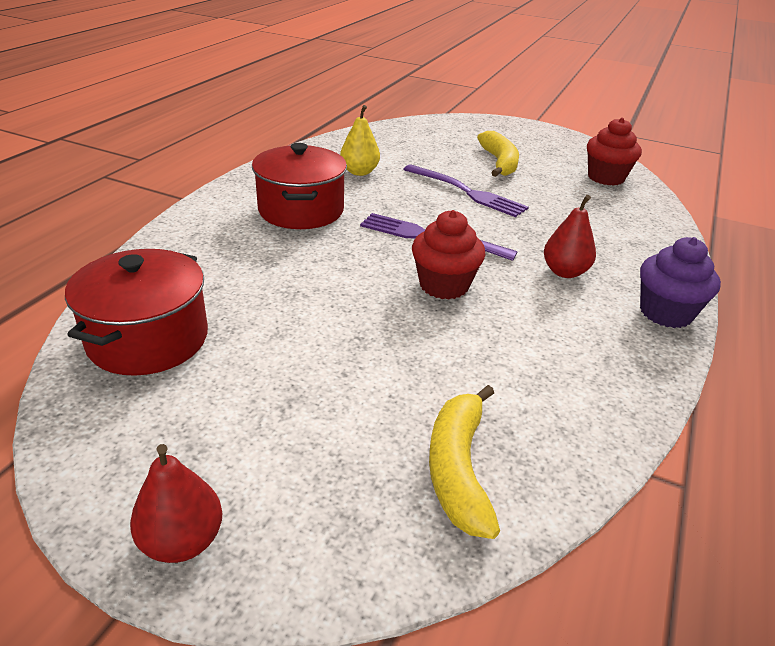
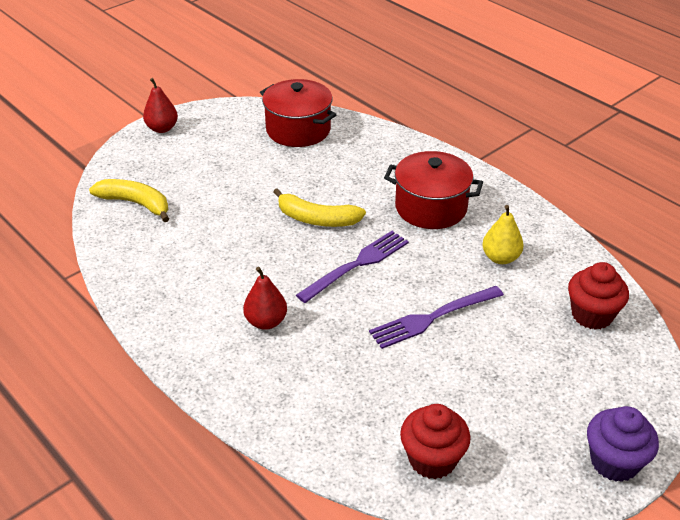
camera: 115 degrees right, 5 degrees up
red cupcake [412,210,485,300] -> red cupcake moved to [568,262,629,330]
yellow banana [477,131,519,177] -> yellow banana moved to [273,188,366,227]
purple cupcake [640,237,721,328] -> purple cupcake moved to [587,406,659,482]

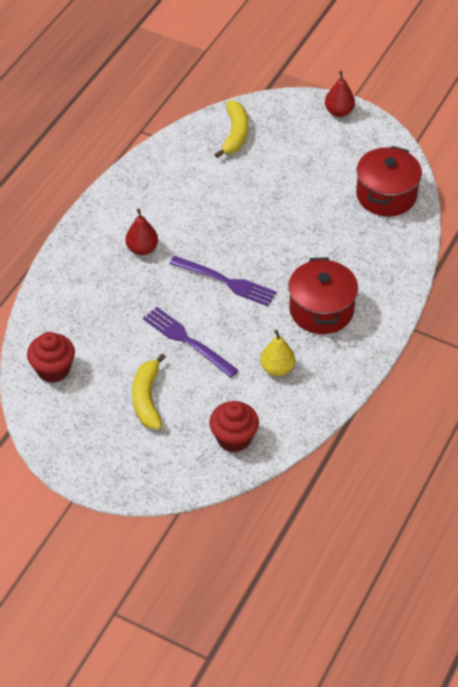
camera: 70 degrees right, 10 degrees up
yellow banana [273,188,366,227] -> yellow banana moved to [132,354,166,429]
purple cupcake [587,406,659,482] -> none

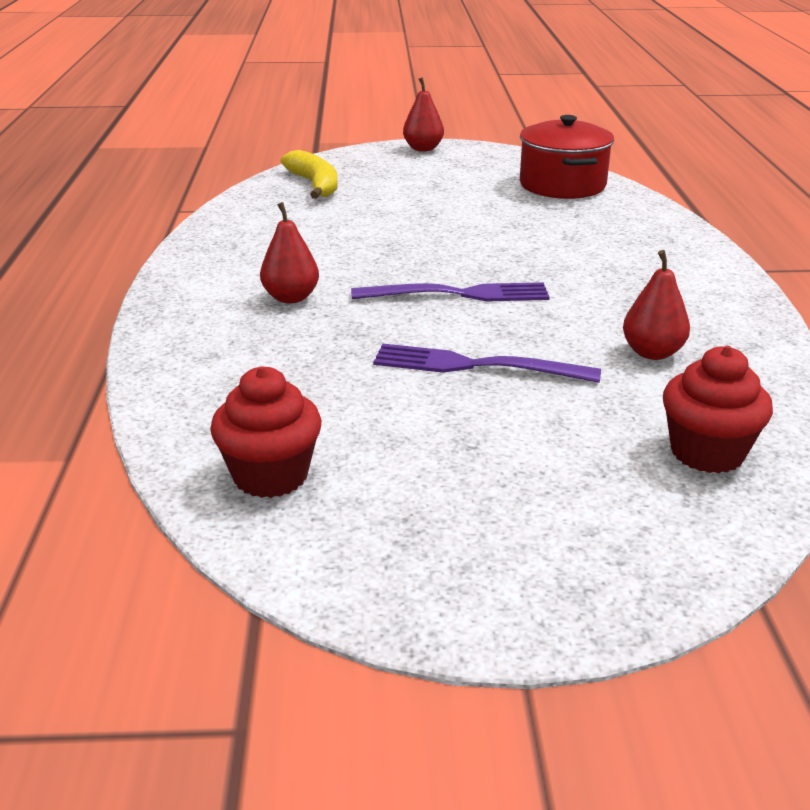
camera: 30 degrees left, 20 degrees down
yellow banana [132,354,166,429] -> none
yellow pear [260,330,295,376] -> red pear [623,250,690,360]
red pot [288,257,358,334] -> none

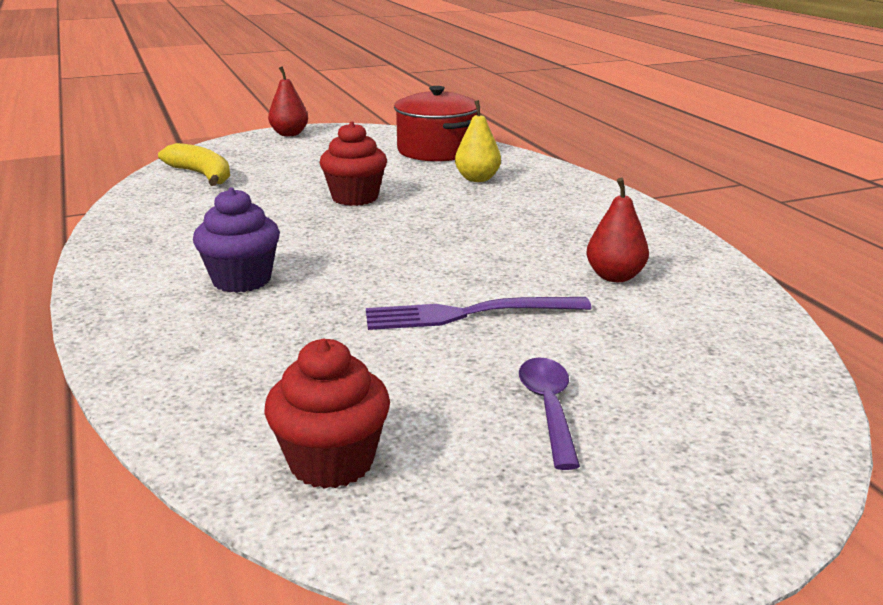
camera: 20 degrees left, 5 degrees down
red pear [260,202,319,303] -> purple cupcake [193,187,280,293]
purple fork [351,282,550,302] -> none
red cupcake [663,346,773,473] -> red cupcake moved to [320,121,387,206]
none -> yellow pear [455,100,501,182]
none -> purple spoon [519,357,580,470]

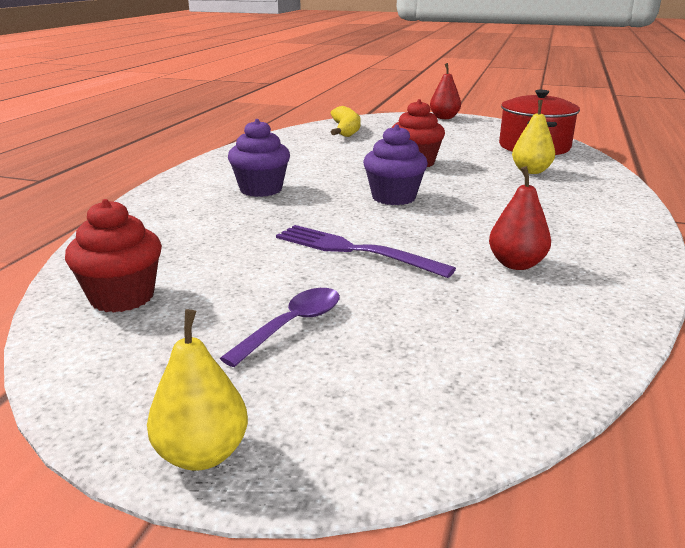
camera: 40 degrees right, 0 degrees up
none -> yellow pear [147,309,248,471]
none -> purple cupcake [363,125,428,205]

